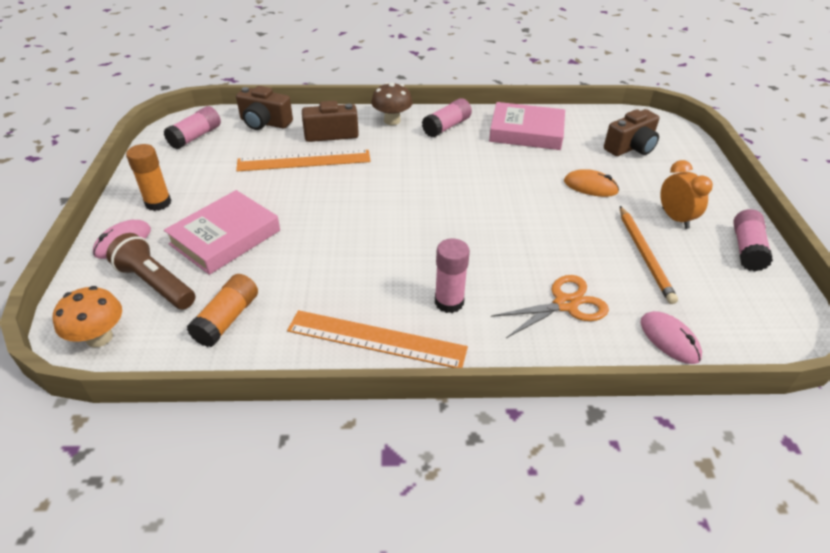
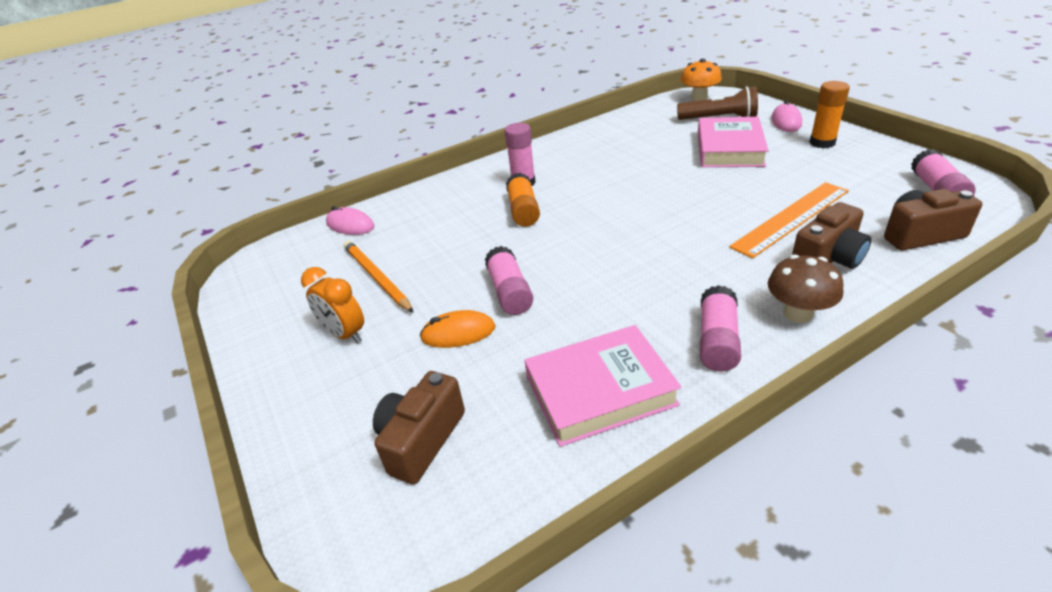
camera: 155 degrees right, 5 degrees down
orange glue stick [187,274,258,347] -> orange glue stick moved to [506,173,540,227]
orange ruler [287,310,468,368] -> none
orange scissors [491,275,609,338] -> none
pink glue stick [733,209,773,271] -> pink glue stick moved to [485,246,533,315]

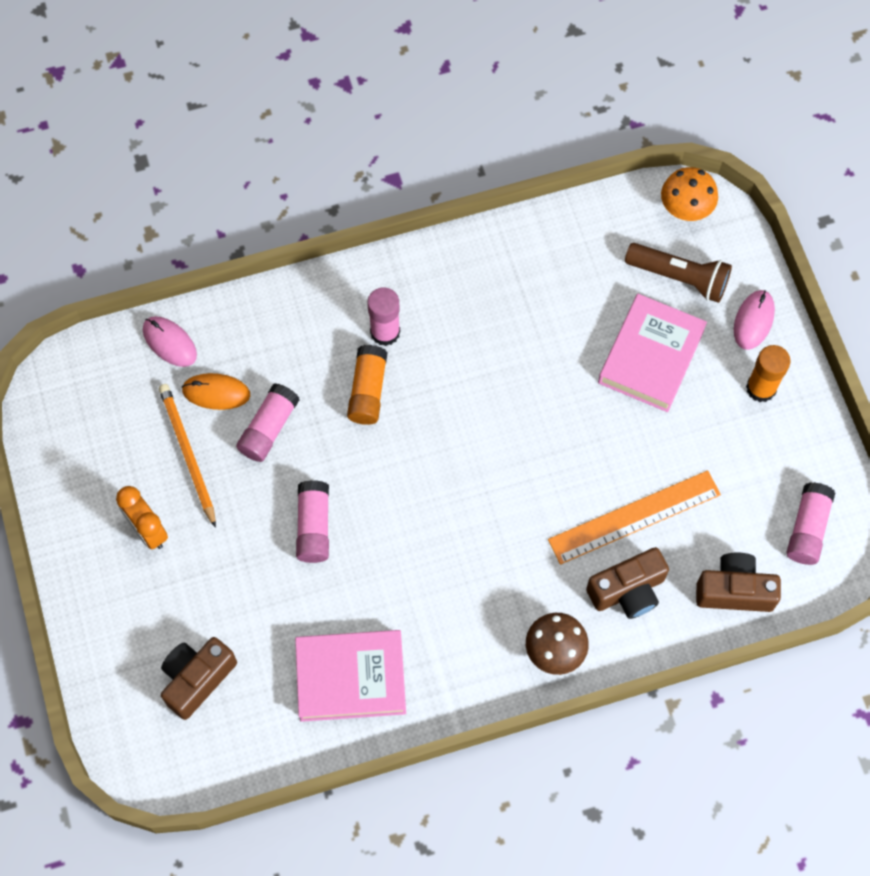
camera: 10 degrees right, 30 degrees up
orange mouse [420,310,496,348] -> orange mouse moved to [181,373,250,410]
pink glue stick [700,285,741,372] -> pink glue stick moved to [236,383,299,462]

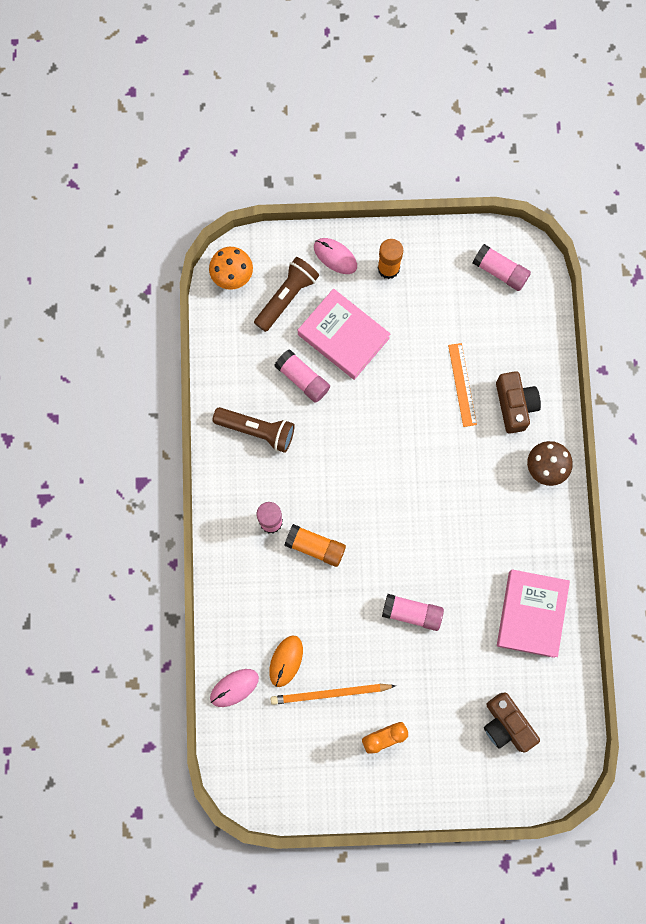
camera: 75 degrees left, 10 degrees up
pink glue stick [236,383,299,462] -> pink glue stick moved to [274,349,330,403]
orange ruler [548,470,721,564] -> orange ruler [448,343,477,427], size x0.66
brown camera [696,552,781,612] -> none
none -> brown flashlight [212,407,295,453]

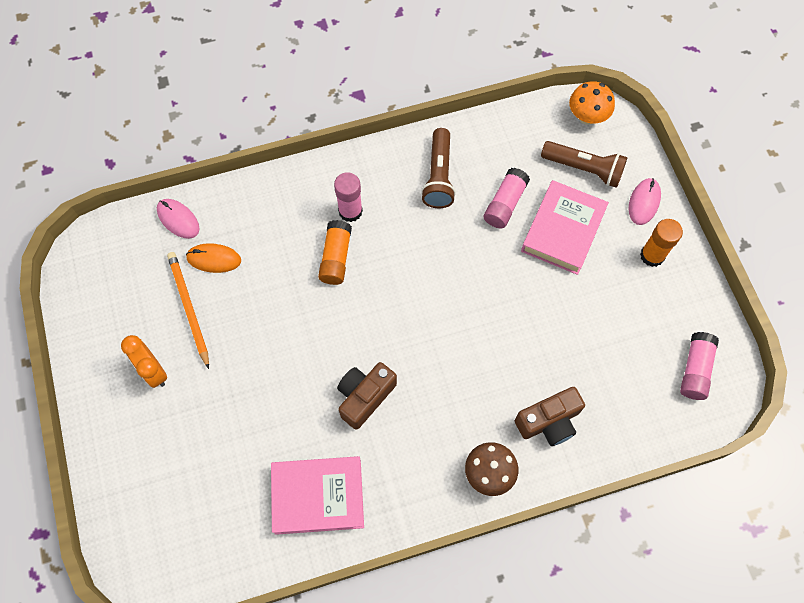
camera: 75 degrees right, 10 degrees down
pink glue stick [382,594,444,631] -> none
orange ruler [448,343,477,427] -> none
brown camera [484,693,540,753] -> brown camera moved to [337,362,397,430]

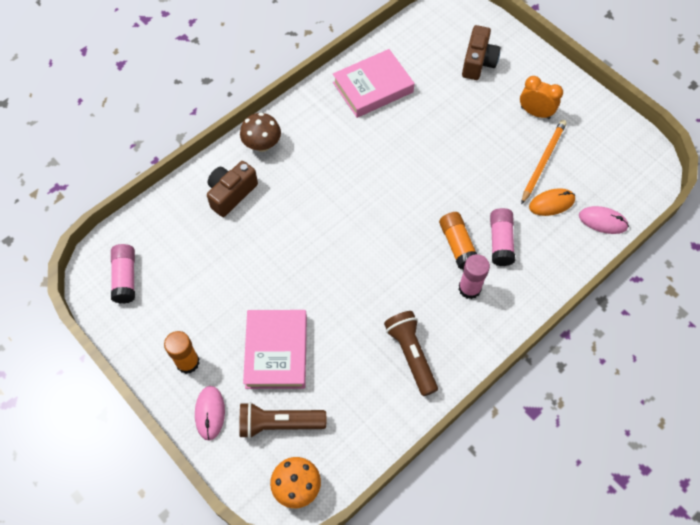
camera: 155 degrees right, 5 degrees down
orange pencil [167,252,209,369] -> orange pencil turned 105 degrees counterclockwise [521,120,567,205]
brown camera [337,362,397,430] -> brown camera moved to [462,25,501,80]
pink glue stick [484,168,530,229] -> pink glue stick moved to [490,208,515,266]

